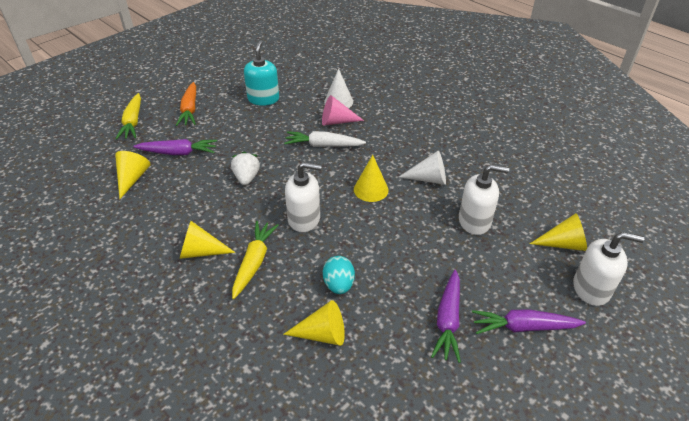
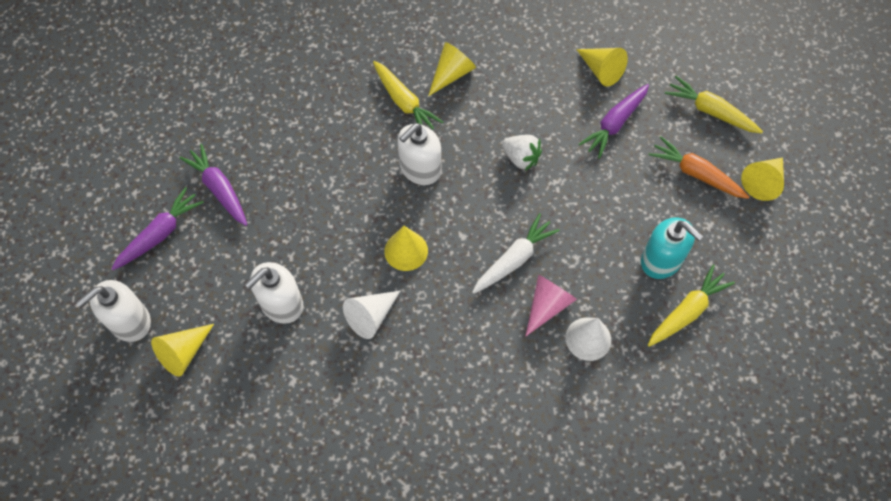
camera: 130 degrees right, 20 degrees up
yellow cone [283,300,345,346] -> yellow cone moved to [741,157,784,201]
turquoise egg [323,256,355,294] -> none
none -> yellow carrot [648,264,735,347]

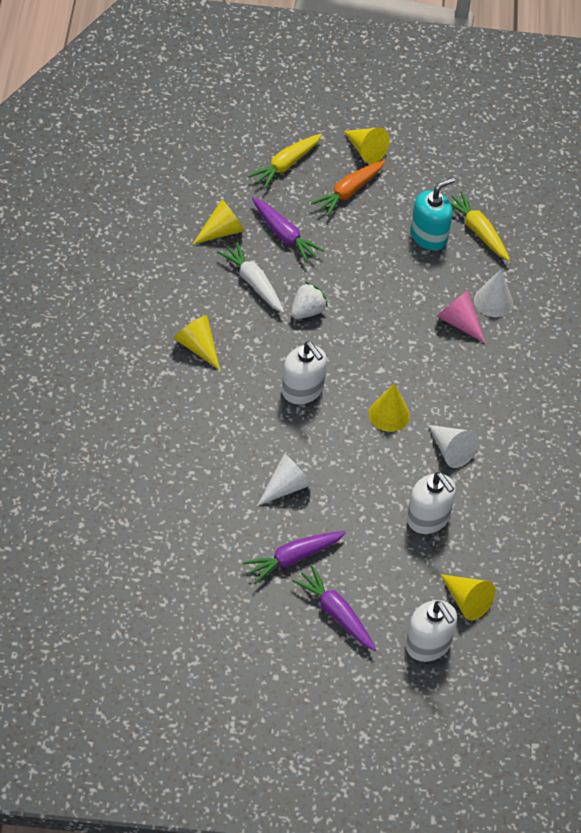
camera: 85 degrees left, 10 degrees down
yellow carrot [373,61,443,129] -> none
white carrot [472,213,560,294] -> white carrot moved to [217,242,284,313]
none -> white cone [257,453,313,506]

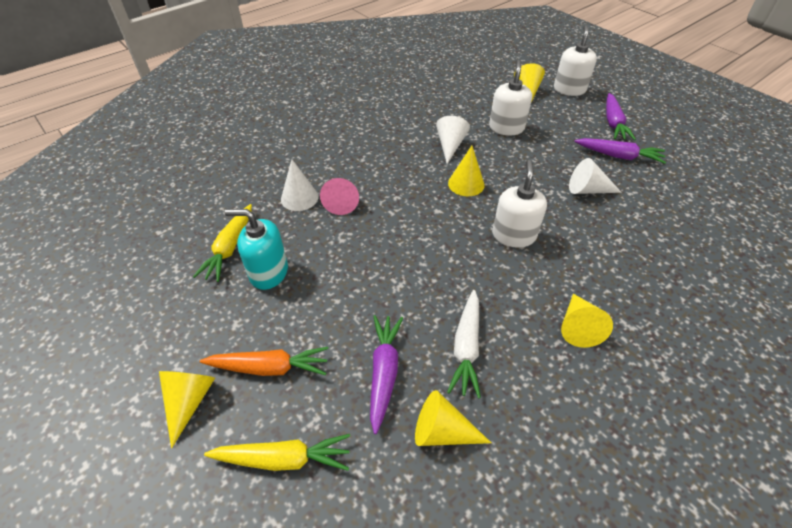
camera: 130 degrees left, 5 degrees down
white strawberry [291,282,328,319] -> none

